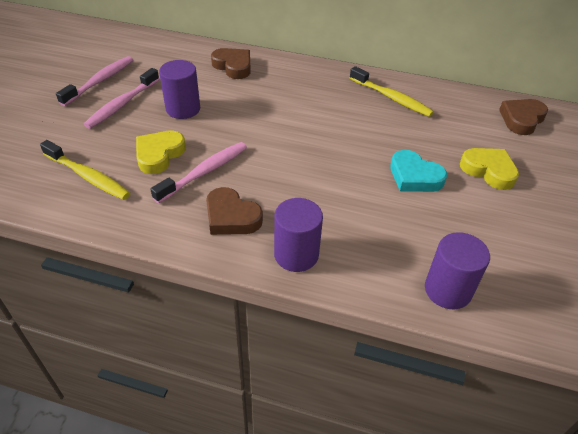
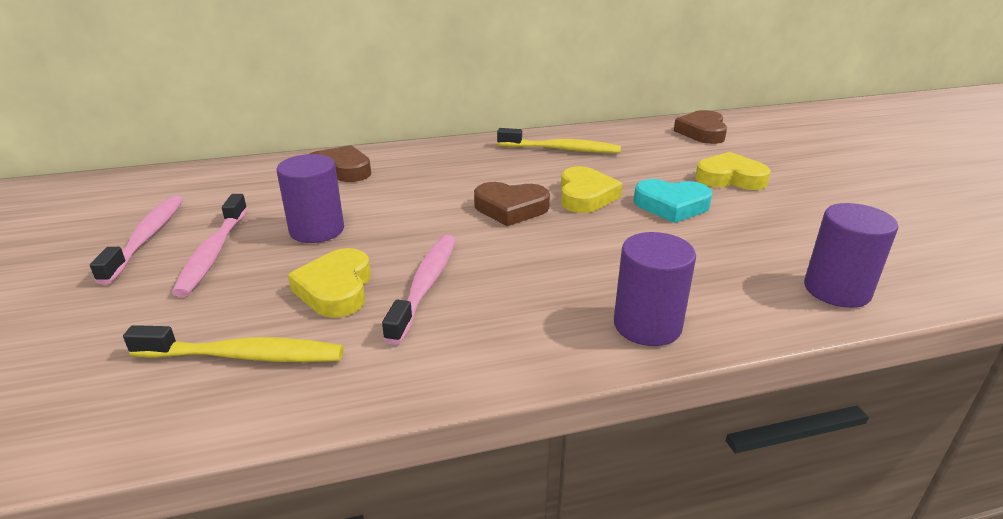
camera: 30 degrees left, 15 degrees down
brown heart [206,187,263,235] -> brown heart moved to [474,182,550,226]
none -> yellow heart [561,166,622,213]

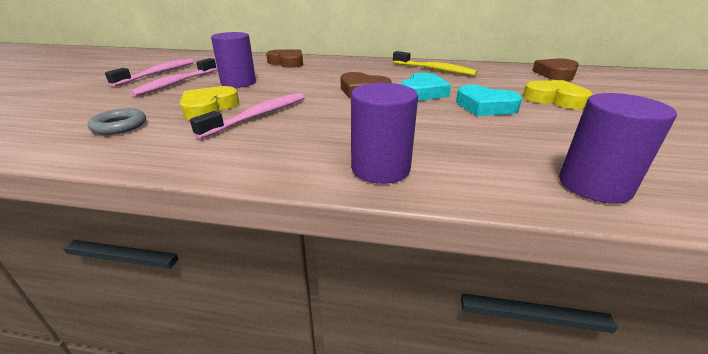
camera: 25 degrees right, 0 degrees up
yellow toothbrush [123,325,344,362] -> grey ring [88,108,146,135]
yellow heart [561,166,622,213] -> turquoise heart [401,73,451,101]

